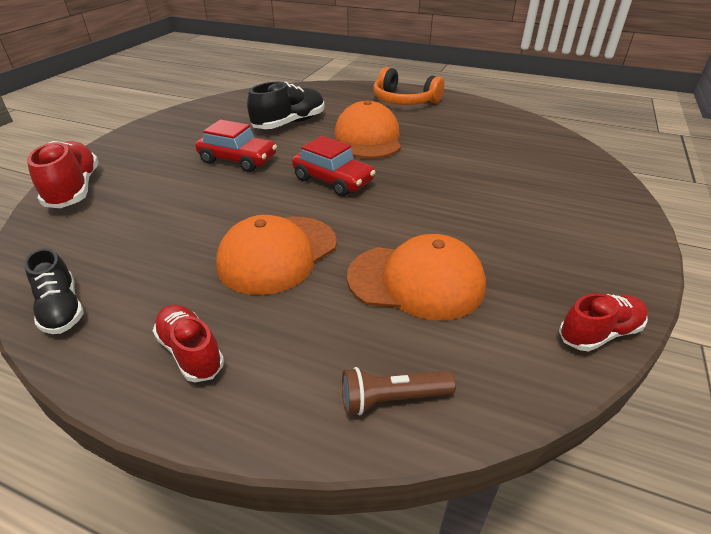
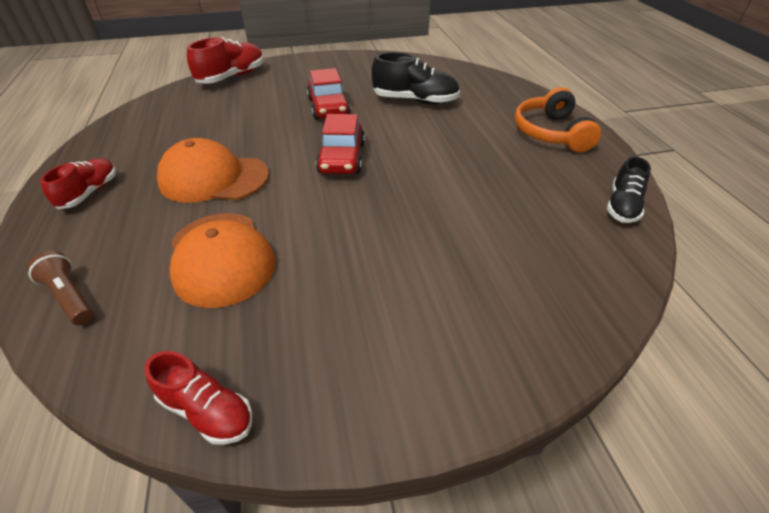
camera: 55 degrees right, 5 degrees up
black shoe [24,248,84,334] -> black shoe moved to [607,157,651,223]
orange cap [334,100,401,158] -> none

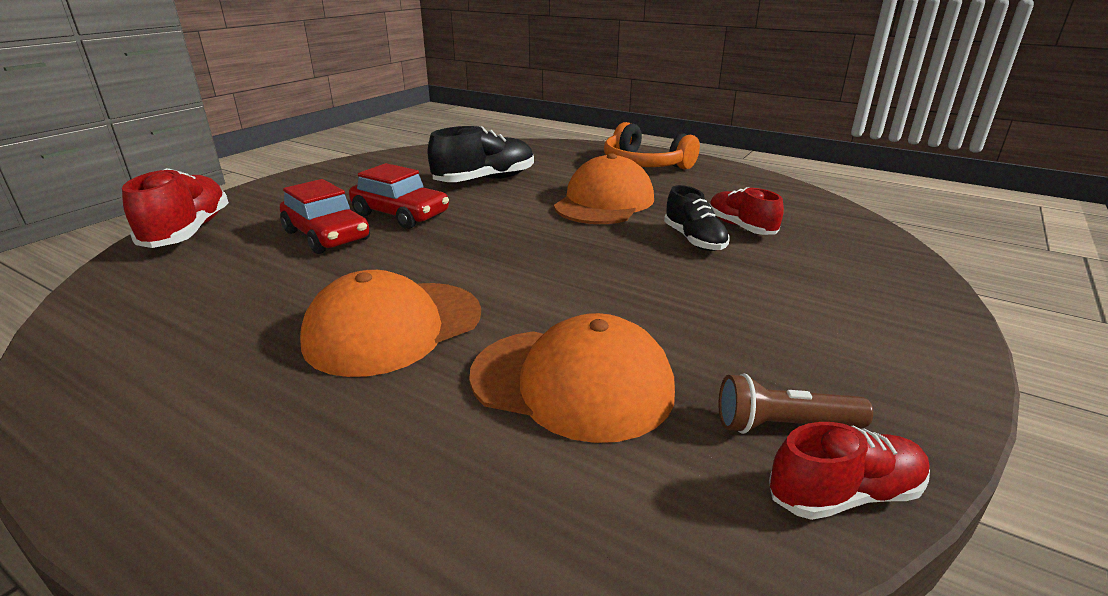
camera: 45 degrees left, 15 degrees down
brown flashlight [27,251,94,326] -> brown flashlight moved to [719,373,873,434]
red shoe [40,158,116,209] -> red shoe moved to [710,187,784,235]
red car [316,114,365,174] -> red car moved to [280,179,370,254]
black shoe [607,157,651,223] -> black shoe moved to [664,185,730,251]
none -> orange cap [554,153,654,224]

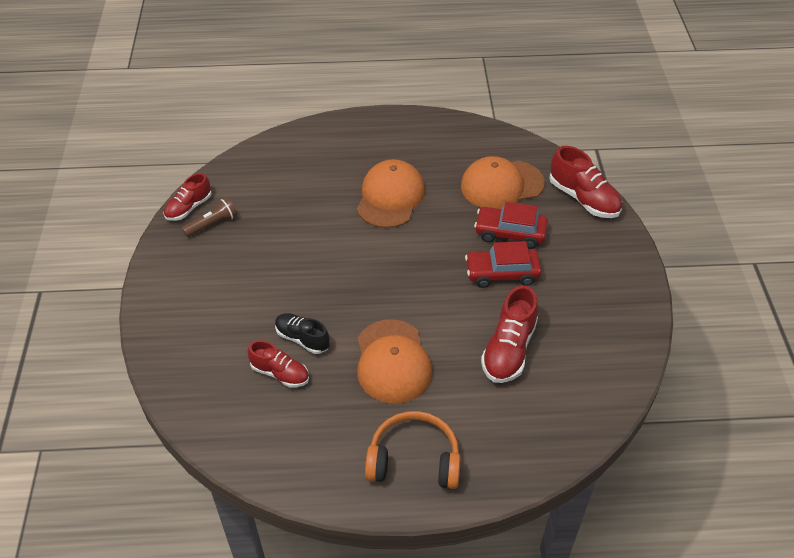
camera: 145 degrees right, 20 degrees up
black shoe [427,126,534,182] -> red shoe [481,285,538,383]
orange cap [469,313,675,443] -> orange cap moved to [461,156,545,209]

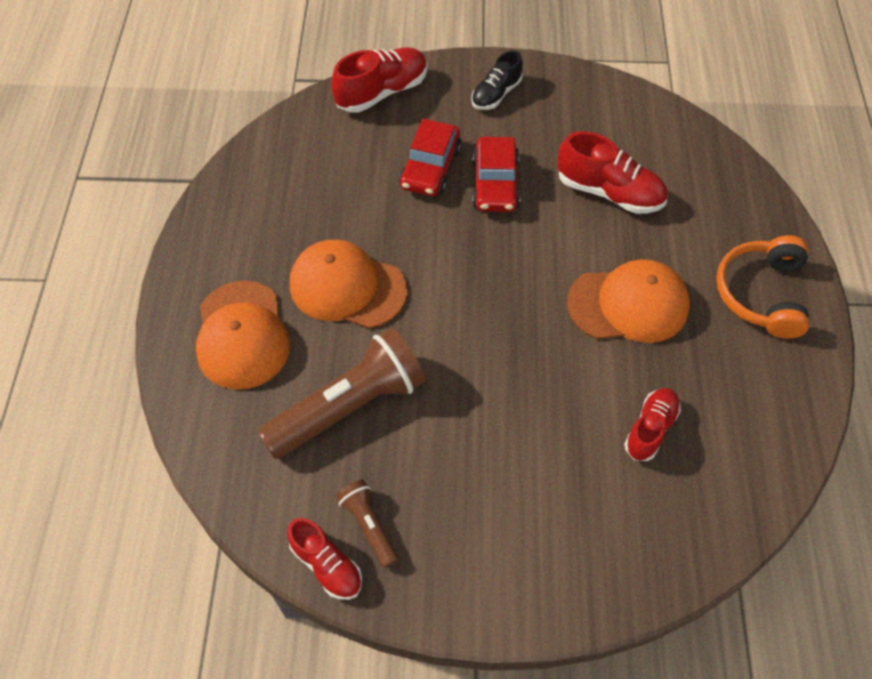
camera: 85 degrees left, 10 degrees up
black shoe [275,313,330,354] -> black shoe moved to [471,50,523,110]
orange cap [461,156,545,209] -> orange cap moved to [196,281,290,390]
none -> brown flashlight [257,328,426,459]

